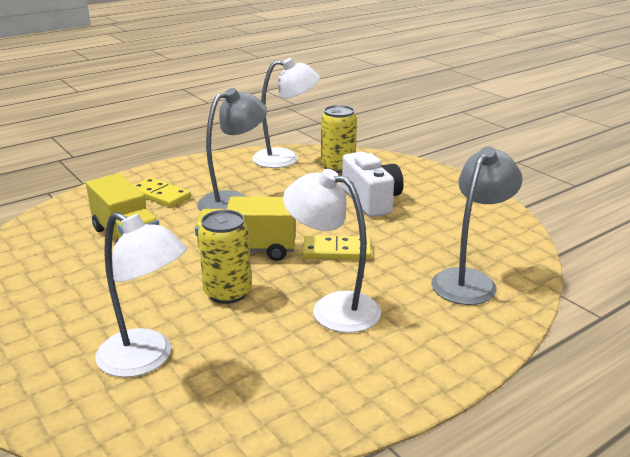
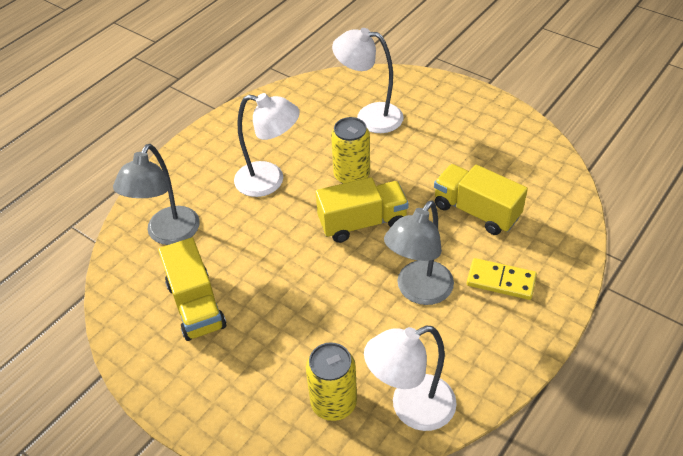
camera: 165 degrees right, 20 degrees up
yellow domino [302,236,371,260] -> none
white camera [342,152,404,217] -> none
none -> yellow truck [158,238,226,341]

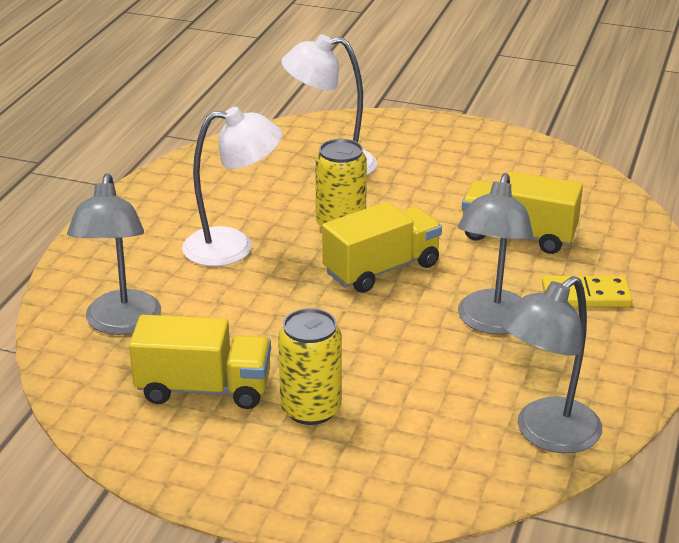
camera: 20 degrees left, 15 degrees down
yellow truck [158,238,226,341] -> yellow truck turned 45 degrees counterclockwise [129,315,271,409]
yellow can [306,342,357,421] -> yellow can moved to [278,308,342,425]
white lamp [364,326,457,431] -> grey lamp [500,276,602,453]

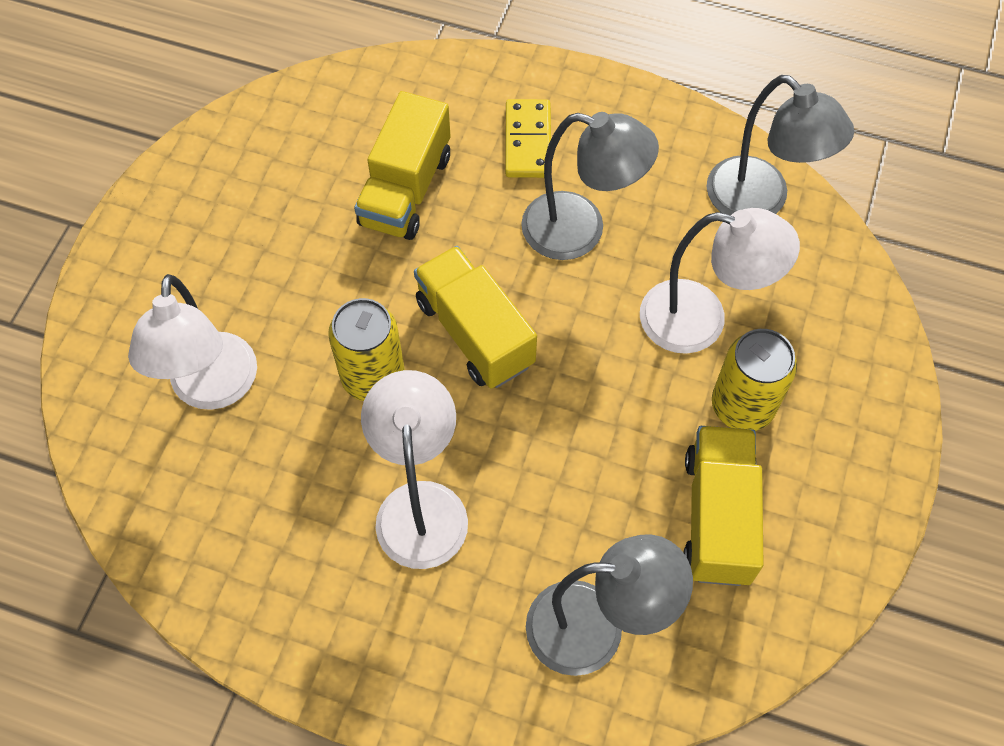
camera: 90 degrees left, 30 degrees up
none -> white lamp [640,208,800,354]

